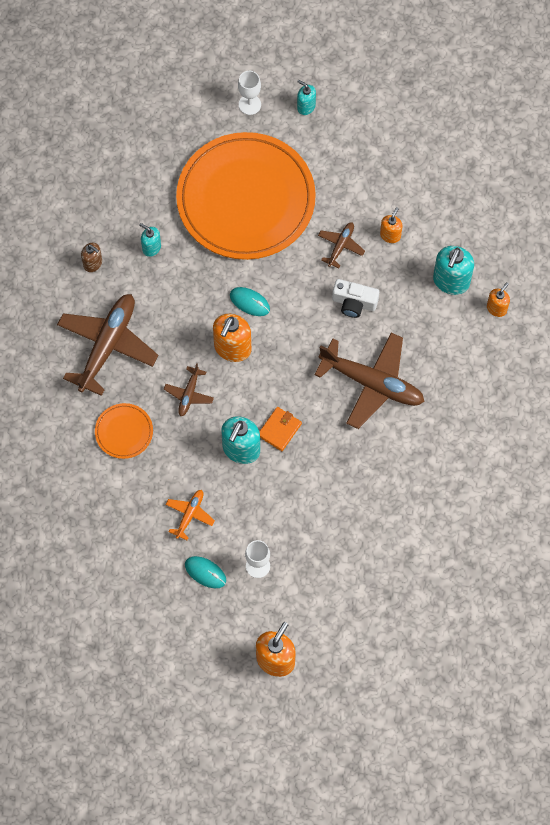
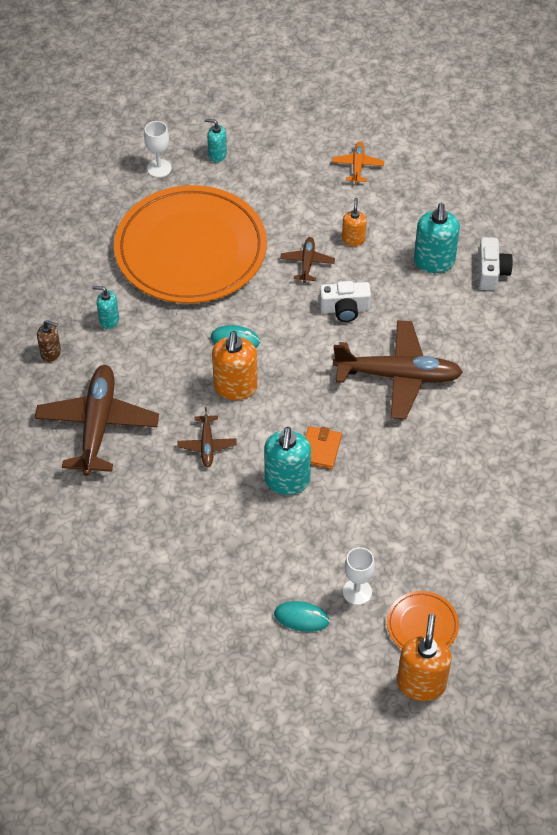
camera: 20 degrees left, 15 degrees down
orange plate [95,403,153,459] -> orange plate moved to [387,591,459,649]
orange plane [166,490,215,540] -> orange plane moved to [332,142,384,184]
orange soap dispenser [487,282,510,317] -> white camera [479,237,513,290]

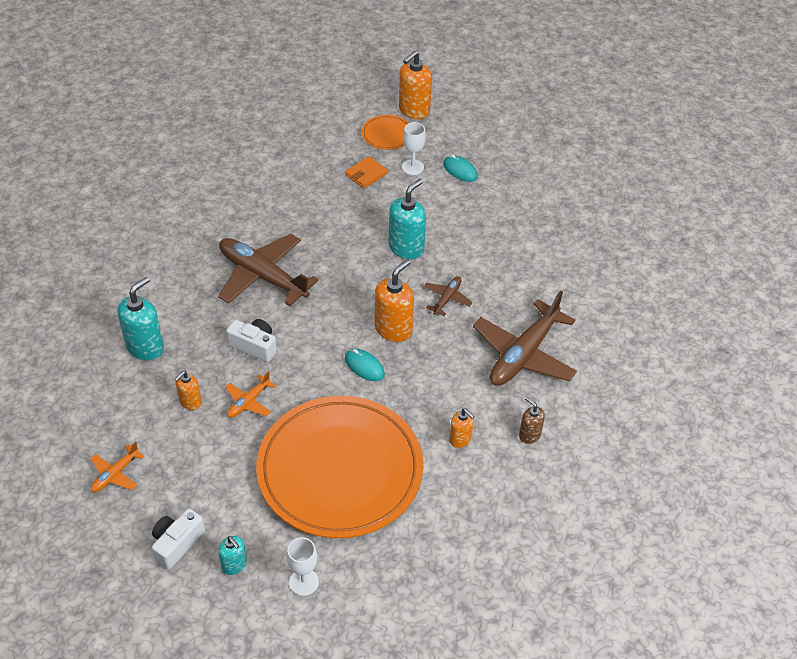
camera: 150 degrees left, 5 degrees down
turquoise soap dispenser [92,286,119,329] -> orange soap dispenser [449,408,475,448]
brown plane [280,237,335,283] -> orange plane [225,371,276,418]
orange wallet [305,426,342,469] -> orange wallet moved to [345,156,388,188]
white camera [479,237,513,290] -> white camera moved to [152,509,205,569]

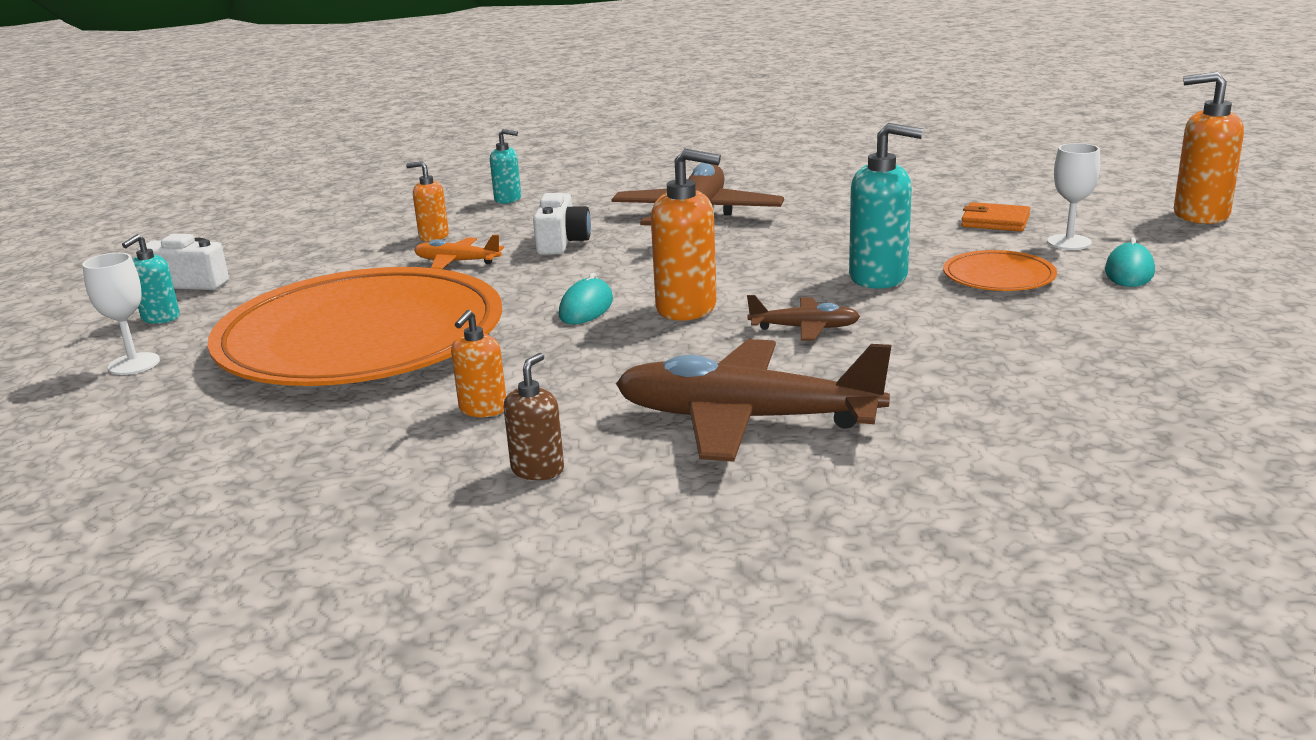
camera: 70 degrees right, 25 degrees down
orange plane [90,441,145,492] -> none
turquoise soap dispenser [117,277,164,360] -> turquoise soap dispenser [490,129,521,204], size x0.57
orange plate [362,115,409,150] -> orange plate moved to [943,250,1057,291]

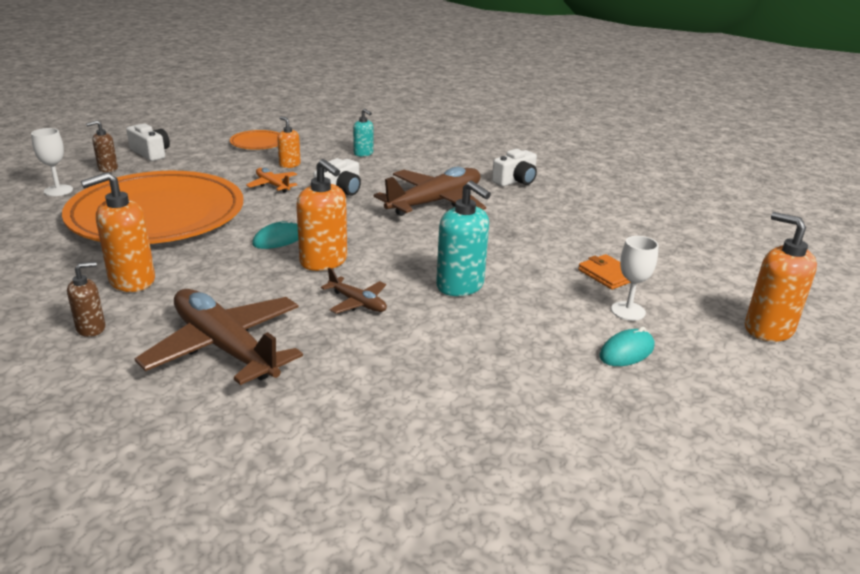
camera: 30 degrees right, 5 degrees up
turquoise soap dispenser [122,234,180,324] -> brown soap dispenser [86,121,118,172]
orange soap dispenser [451,310,506,417] -> orange soap dispenser [81,172,155,292], size x1.75
orange plate [943,250,1057,291] -> orange plate moved to [230,130,279,150]
none -> white camera [492,149,537,186]

